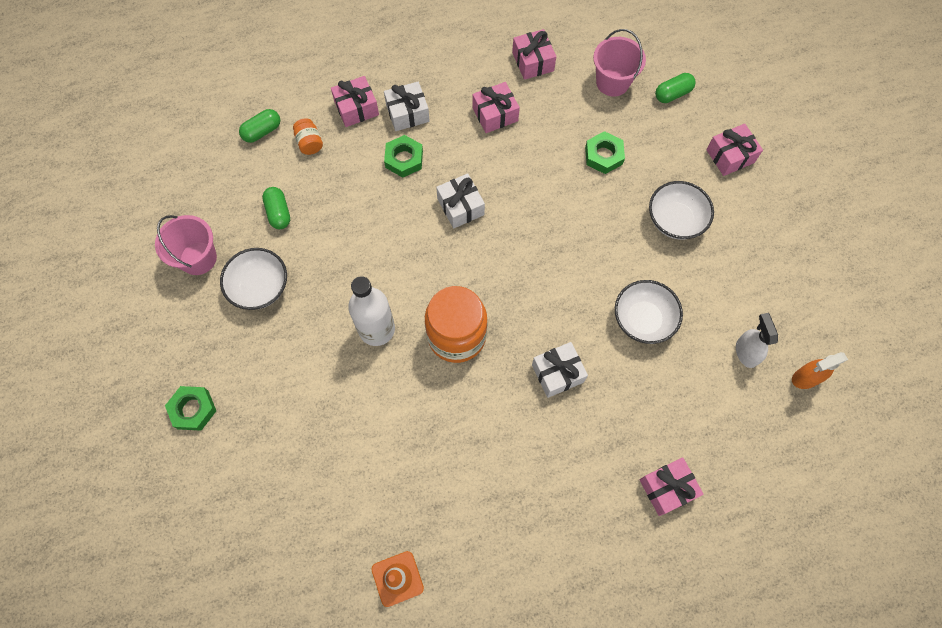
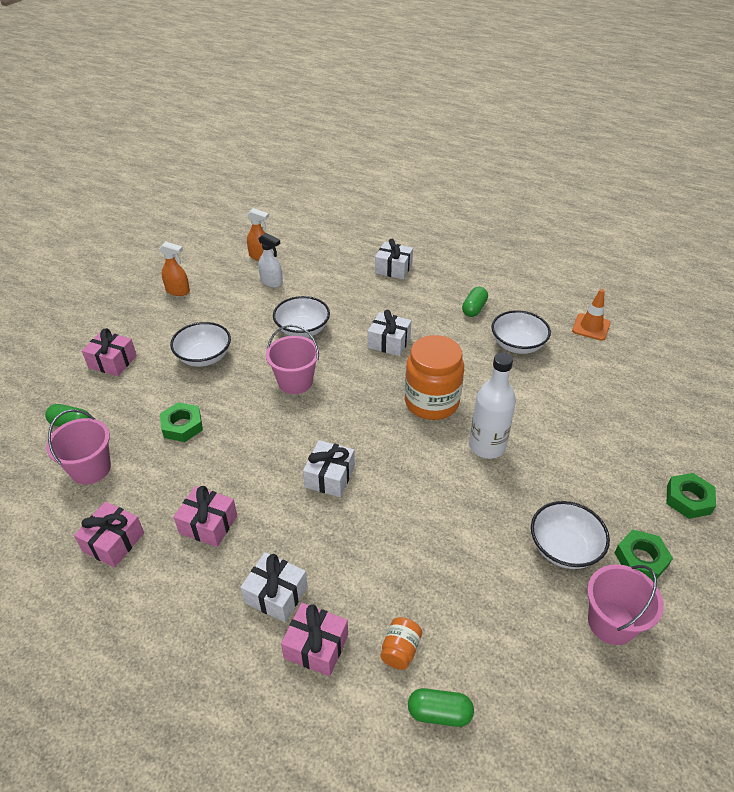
camera: 135 degrees left, 25 degrees down
green capsule [262,187,290,229] -> green capsule moved to [462,287,488,317]
green nut [384,135,423,178] -> green nut moved to [615,530,673,582]
pink gift [640,457,704,516] -> white gift [375,239,413,279]
white spray bottle [736,313,778,368] -> white spray bottle turned 90 degrees counterclockwise [258,233,283,288]
none -> orange spray bottle [159,241,190,296]
none -> pink bucket [266,325,319,394]
none -> white bowl [491,310,551,354]

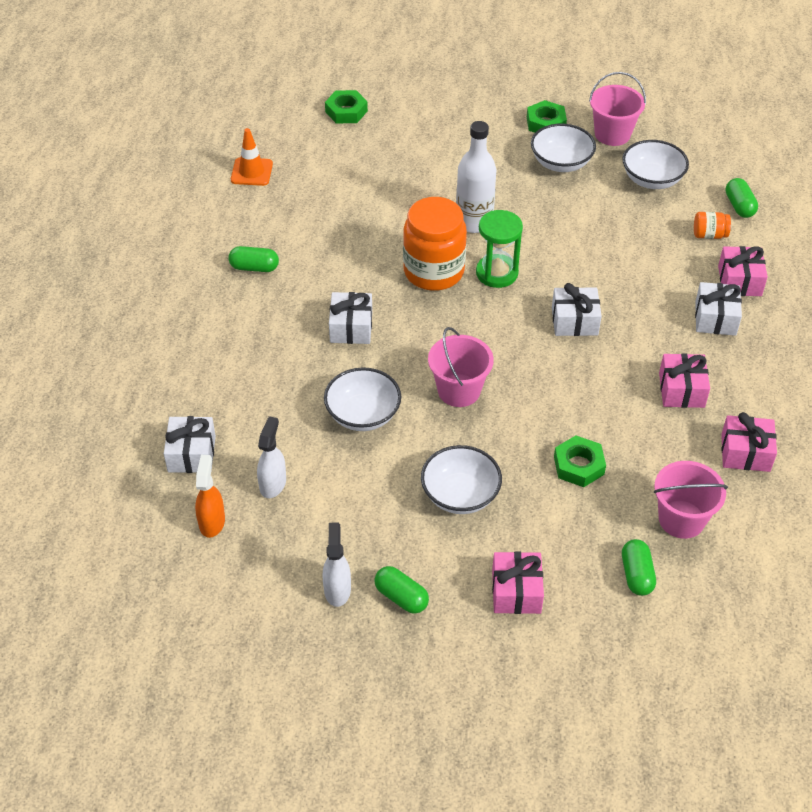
camera: 110 degrees left, 5 degrees up
orange spray bottle [159,241,190,296] -> white spray bottle [322,522,351,607]
white gift [375,239,413,279] -> white gift moved to [164,416,216,473]
white bowl [491,310,551,354] -> white bowl moved to [622,140,689,189]
green nut [667,473,716,519] -> green nut moved to [325,90,368,123]
none -> green capsule [374,566,429,614]
none -> green hourglass [476,210,523,288]

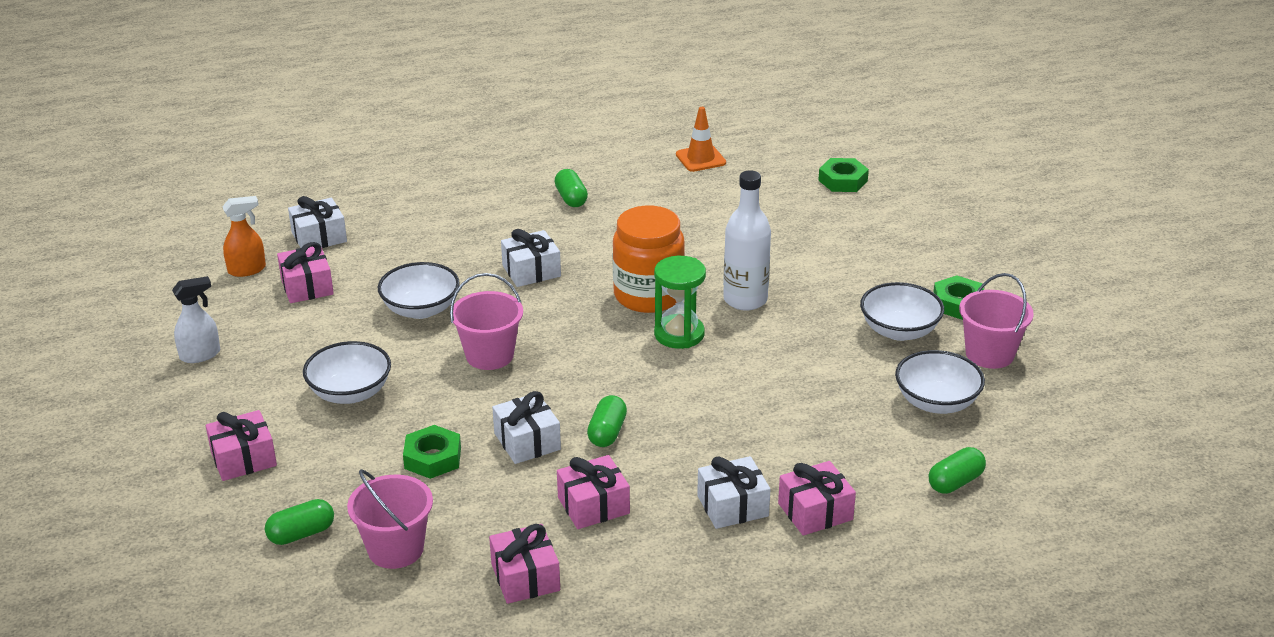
camera: 65 degrees right, 15 degrees down
white spray bottle [257,416,286,498] -> pink gift [277,242,334,303]
green capsule [374,566,429,614] -> green capsule moved to [587,395,627,447]
white gift [552,283,602,336] -> white gift moved to [492,391,561,464]
orange jar [694,212,731,239] -> none

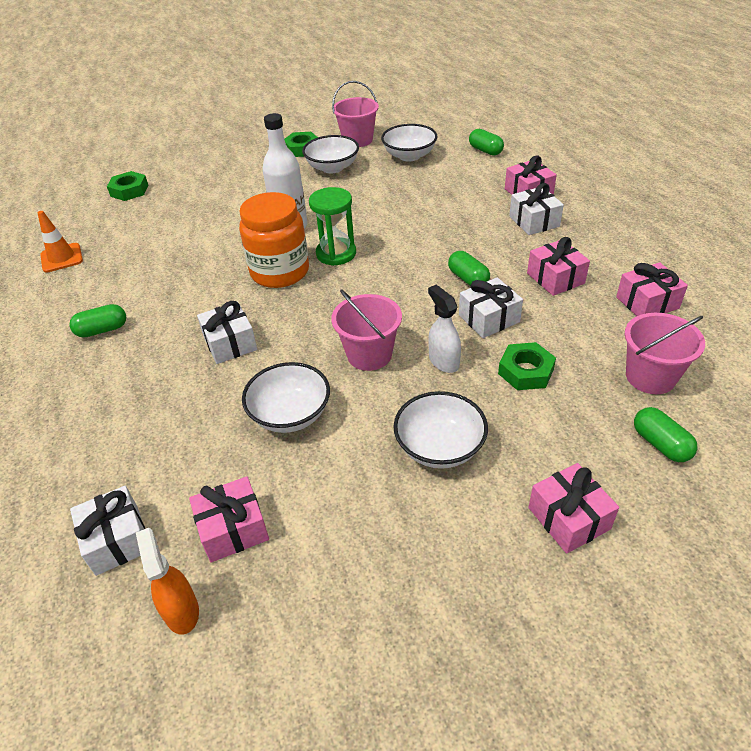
camera: 90 degrees left, 10 degrees up
white spray bottle [172,276,220,363] -> white spray bottle moved to [428,285,461,373]
green capsule [587,395,627,447] -> green capsule turned 45 degrees clockwise [448,251,490,286]

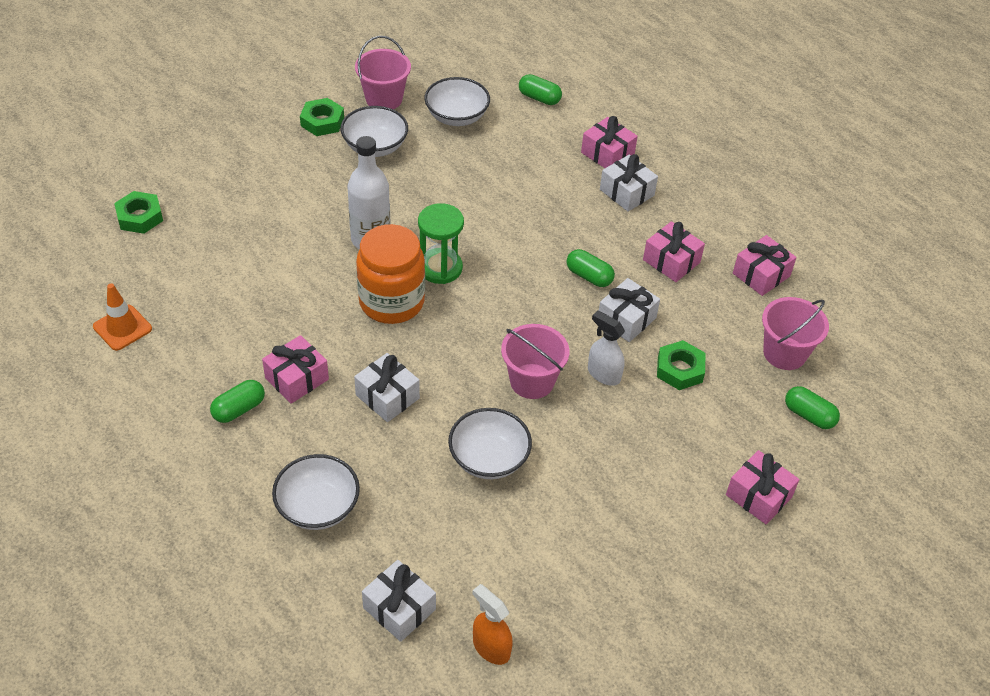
camera: 25 degrees left, 5 degrees up
pink gift [189,476,269,562] -> pink gift moved to [262,335,329,404]
white bowl [393,391,488,469] -> white bowl moved to [272,454,360,530]

